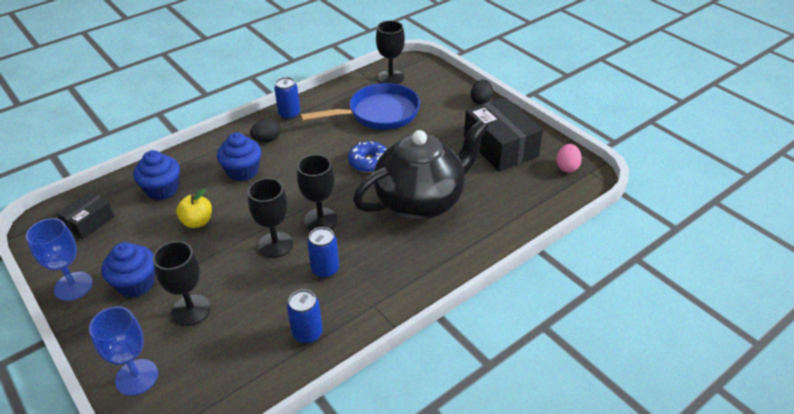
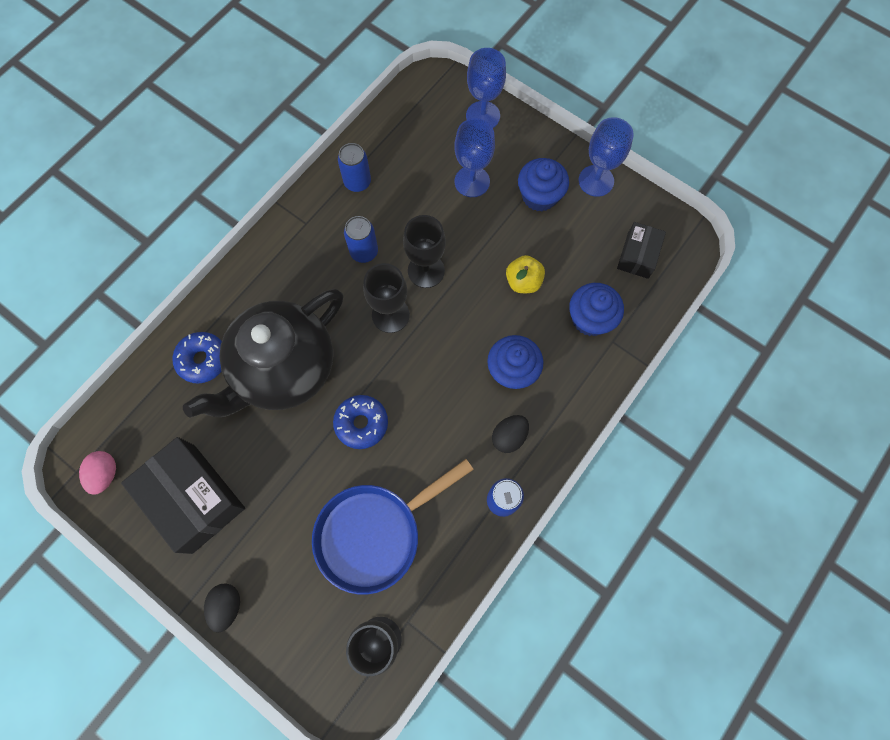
camera: 165 degrees right, 30 degrees up
black goblet [153,241,211,326] -> blue goblet [454,118,495,197]
none -> blue donut [173,332,222,383]

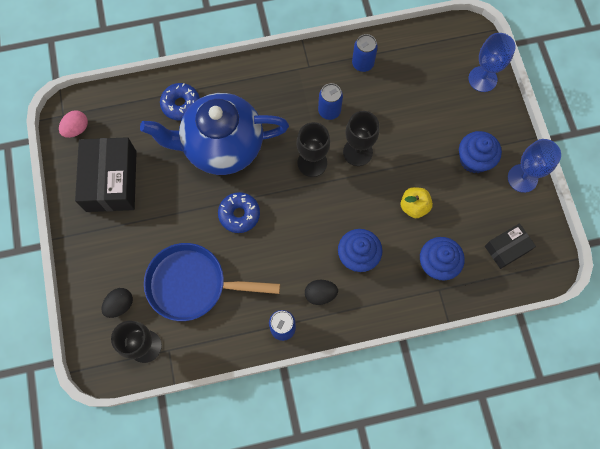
camera: 40 degrees right, 0 degrees up
black teapot [183,289,343,418] -> blue teapot [140,93,289,175]
black egg [204,584,240,633] -> black egg moved to [101,288,133,318]
blue goblet [454,118,495,197] -> none

